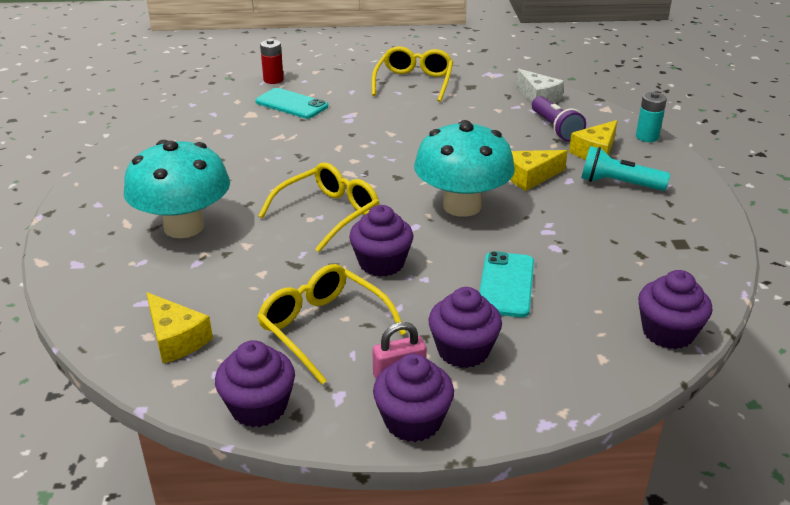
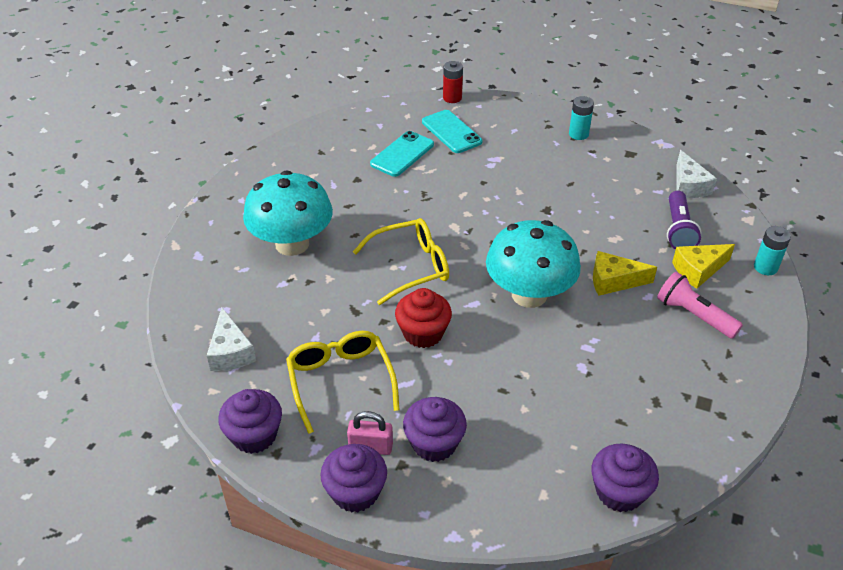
camera: 25 degrees right, 10 degrees up
yellow cheese [146,292,213,363] -> white cheese [207,308,256,371]
purple cupcake [349,205,413,277] -> red cupcake [395,288,452,348]
yellow glasses [372,46,453,102] -> turquoise battery [569,96,594,140]
turquoise phone [479,251,534,317] -> turquoise phone moved to [370,131,434,177]
turquoise flashlight [581,146,670,191] -> pink flashlight [657,272,743,339]

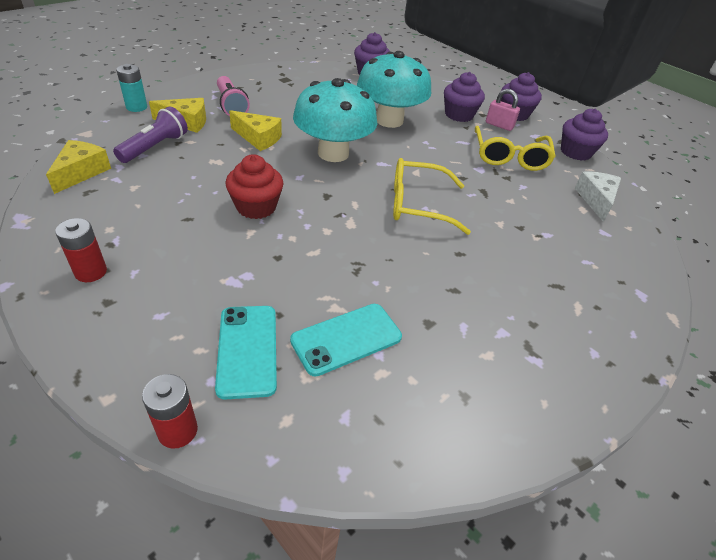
camera: 160 degrees left, 0 degrees up
turquoise mushroom [243,170,333,256] -> turquoise mushroom moved to [357,51,431,128]
red cupcake [395,288,452,348] -> red cupcake moved to [226,154,284,219]
turquoise battery [569,96,594,140] -> red battery [55,218,107,282]
white cheese [676,150,717,198] -> yellow cheese [46,140,111,194]

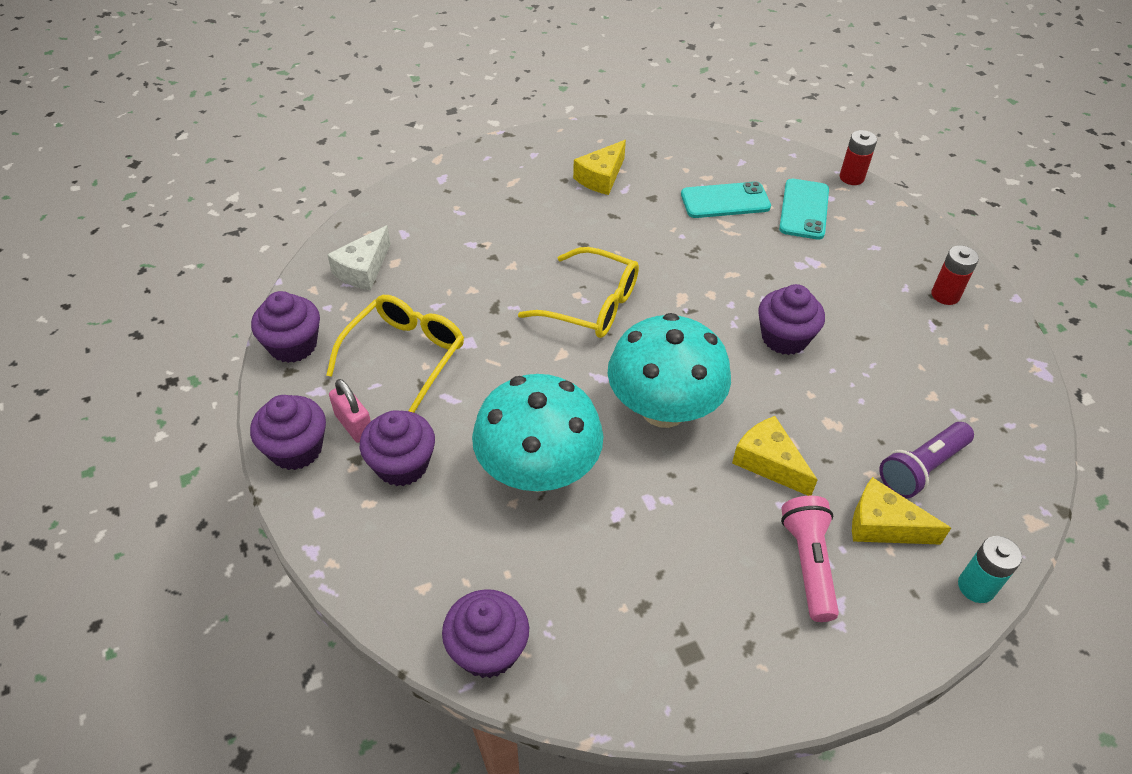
camera: 155 degrees left, 5 degrees up
yellow cheese [46,140,111,194] -> yellow cheese moved to [573,140,626,195]
red cupcake [226,154,284,219] -> purple cupcake [758,284,825,355]

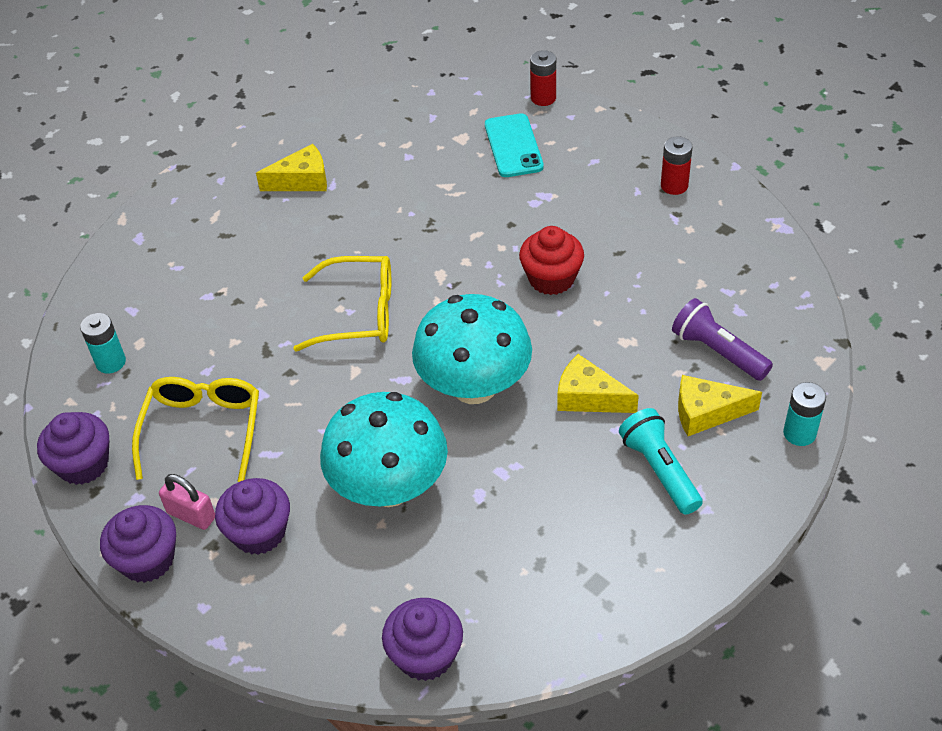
camera: 20 degrees left, 0 degrees up
white cheese [327,225,391,290] -> turquoise battery [80,313,126,373]
yellow cheese [573,140,626,195] -> yellow cheese turned 120 degrees counterclockwise [256,144,327,191]
turquoise phone [681,181,771,218] -> none
purple cupcake [758,284,825,355] -> red cupcake [519,226,584,295]
pink flashlight [781,496,839,622] -> turquoise flashlight [619,408,703,515]
purple flashlight [879,422,974,498] -> purple flashlight turned 105 degrees clockwise [672,298,773,381]

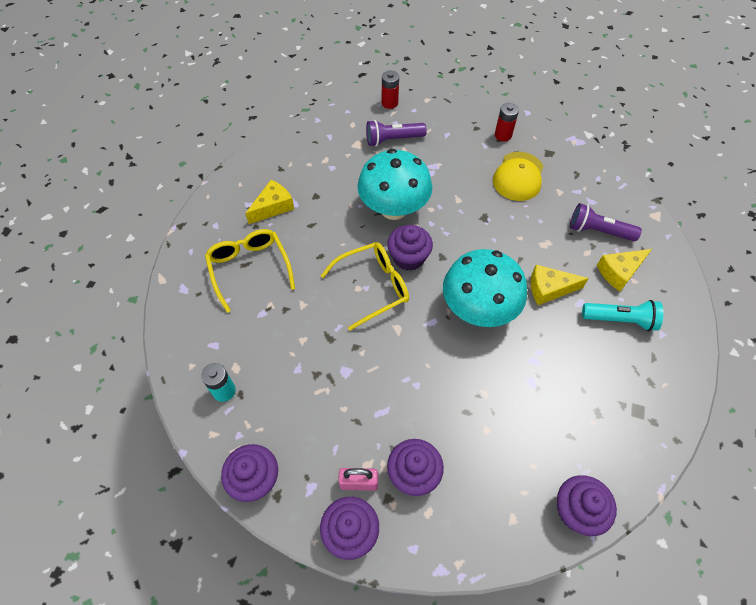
camera: 30 degrees left, 10 degrees up
yellow glasses [132,377,259,482] -> yellow glasses moved to [205,229,295,313]
turquoise mushroom [320,392,448,507] -> turquoise mushroom moved to [357,149,432,220]
turquoise phone [485,113,544,177] -> purple flashlight [366,120,427,146]
red cupcake [519,226,584,295] -> none
turquoise flashlight [619,408,703,515] -> turquoise flashlight turned 150 degrees clockwise [582,300,663,331]
turquoise battery [783,382,826,446] -> none
none -> purple cupcake [387,225,433,271]
none -> yellow cap [493,152,543,201]

